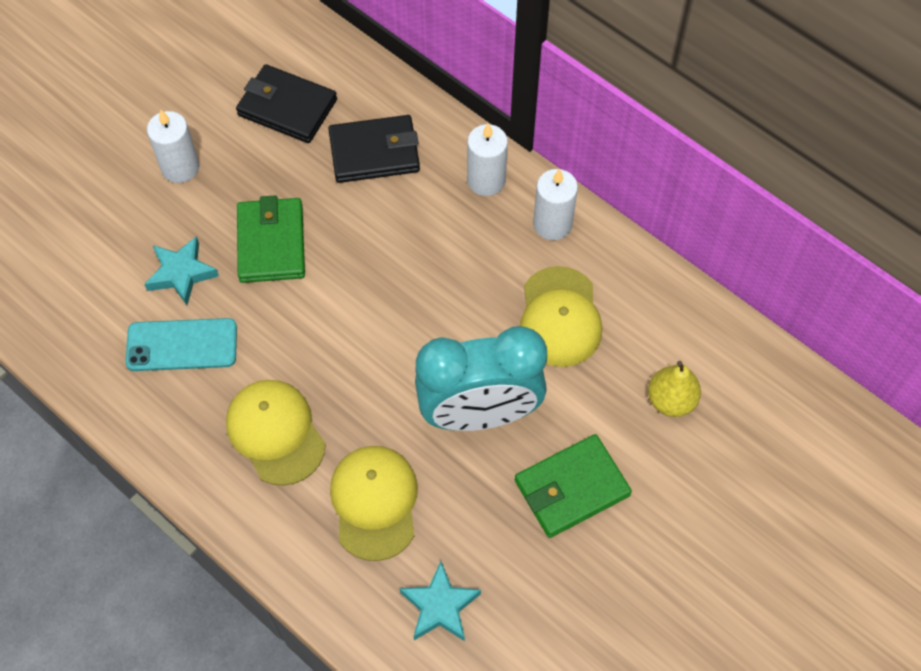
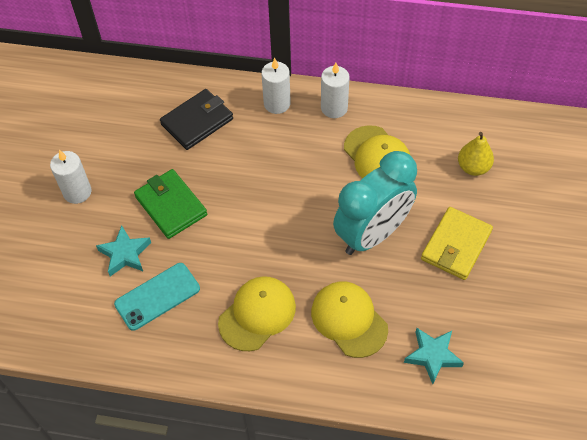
camera: 30 degrees left, 5 degrees down
yellow cap [226,380,326,486] -> yellow cap turned 105 degrees clockwise [218,276,296,351]
black wallet [236,64,337,143] -> none
green wallet [515,434,632,538] -> yellow wallet [421,207,493,280]

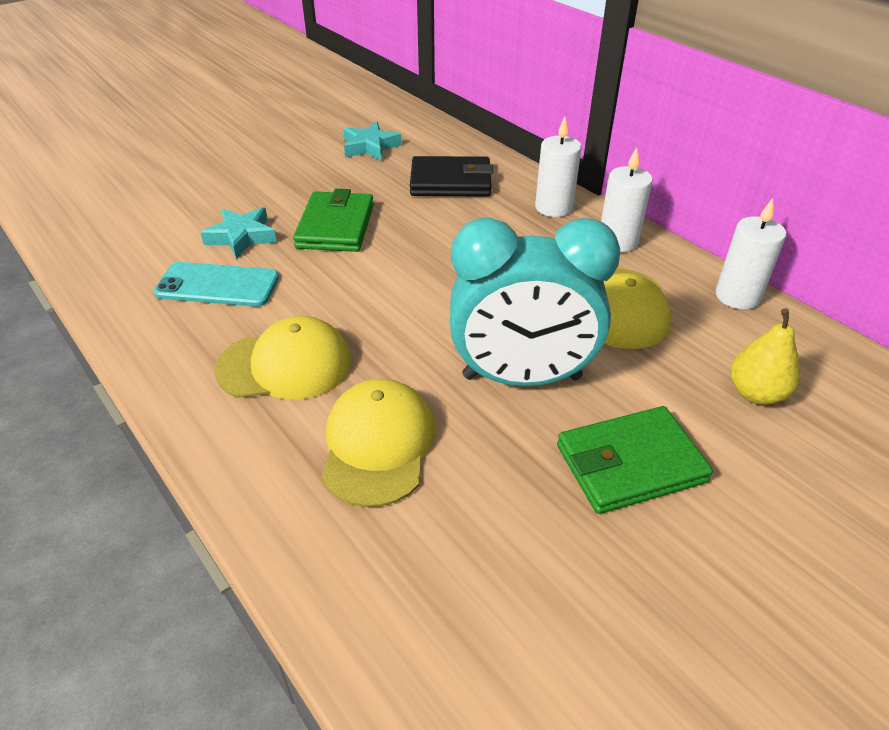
camera: 40 degrees right, 15 degrees down
white candle [50,150,92,204] -> white candle moved to [716,198,787,310]
turquoise star [404,328,464,384] -> turquoise star moved to [343,121,402,161]
yellow wallet [421,207,493,280] -> green wallet [557,406,713,514]

